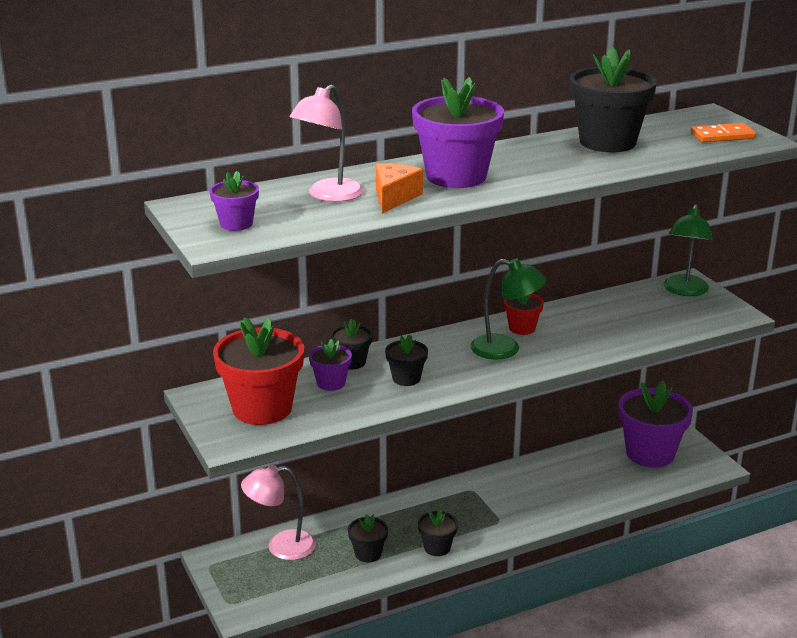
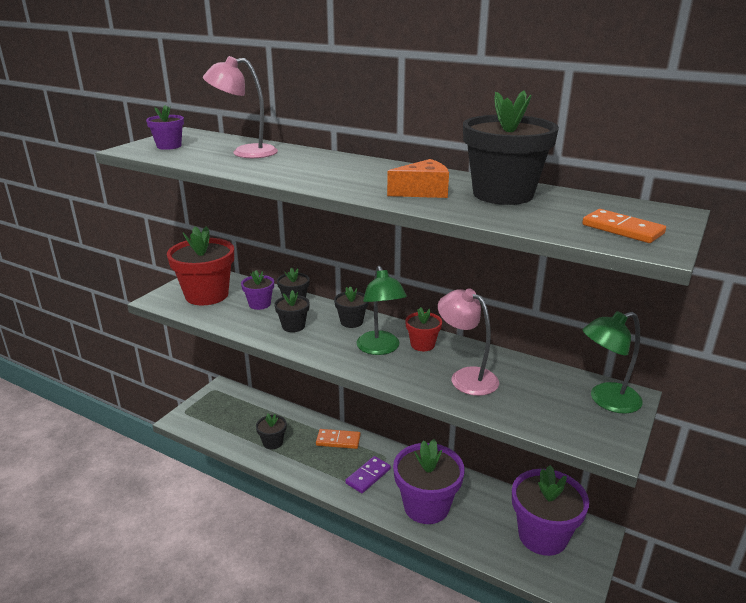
camera: 55 degrees right, 0 degrees up
pink lamp [241,465,316,560] -> pink lamp moved to [438,288,499,396]
orange cheese [376,163,423,213] -> orange cheese moved to [387,159,449,198]
purple flower pot [412,77,504,188] -> purple flower pot moved to [393,439,465,524]
black flower pot [418,509,458,556] -> black flower pot moved to [334,286,368,328]
none -> orange domino [316,429,361,449]
none -> purple domino [345,456,391,493]

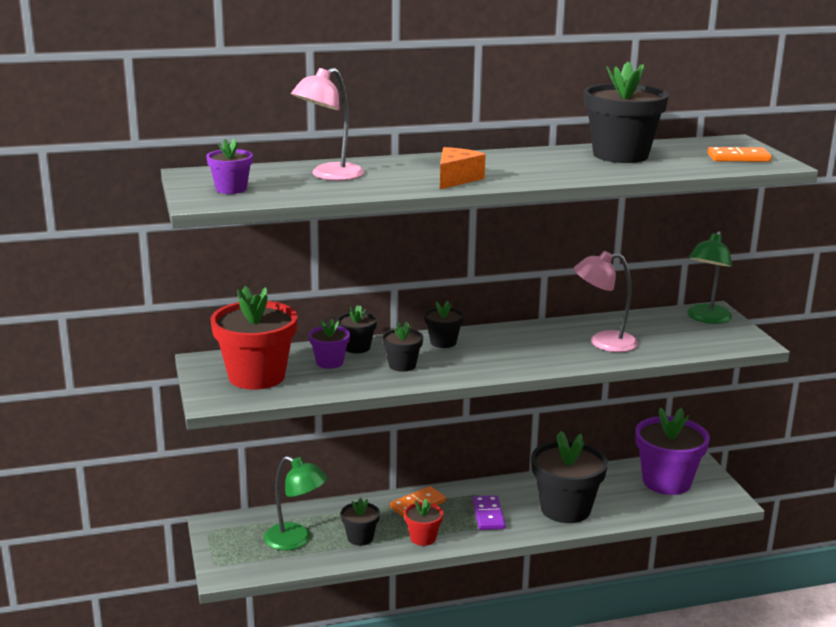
camera: 45 degrees left, 5 degrees down
green lamp [356,266,407,355] -> green lamp moved to [264,456,328,551]
orange cheese [387,159,449,198] -> orange cheese moved to [440,147,486,189]
purple flower pot [393,439,465,524] -> black flower pot [531,431,608,523]
red flower pot [405,307,442,351] -> red flower pot moved to [404,499,443,546]

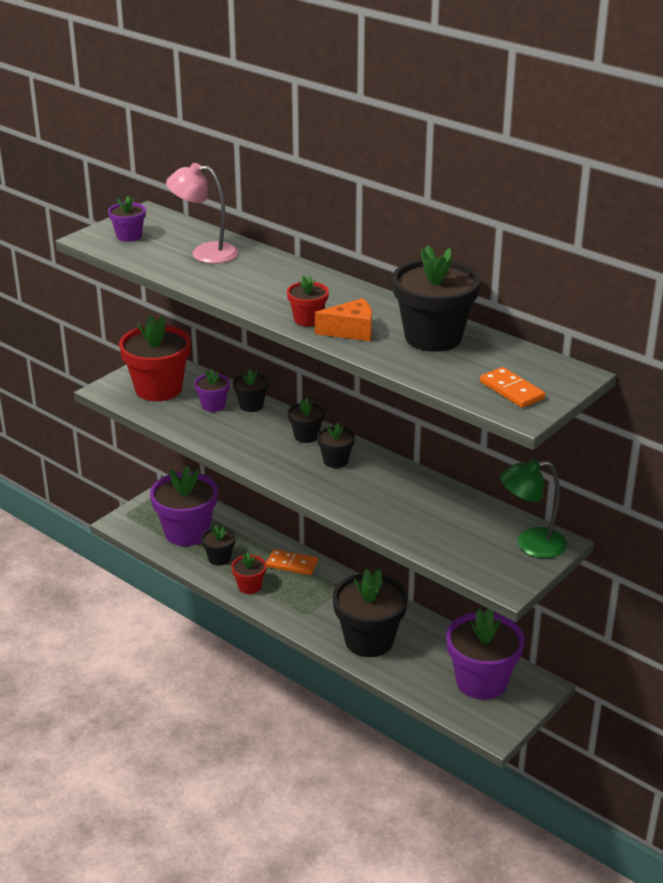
camera: 55 degrees right, 10 degrees up
green lamp [264,456,328,551] -> purple flower pot [150,466,218,546]
black flower pot [382,322,423,372] -> black flower pot moved to [317,423,355,468]
orange cheese [440,147,486,189] -> orange cheese moved to [315,298,372,341]
purple domino [473,495,506,530] -> none
pink lamp [574,251,638,352] -> none
none -> red flower pot [287,275,329,326]

